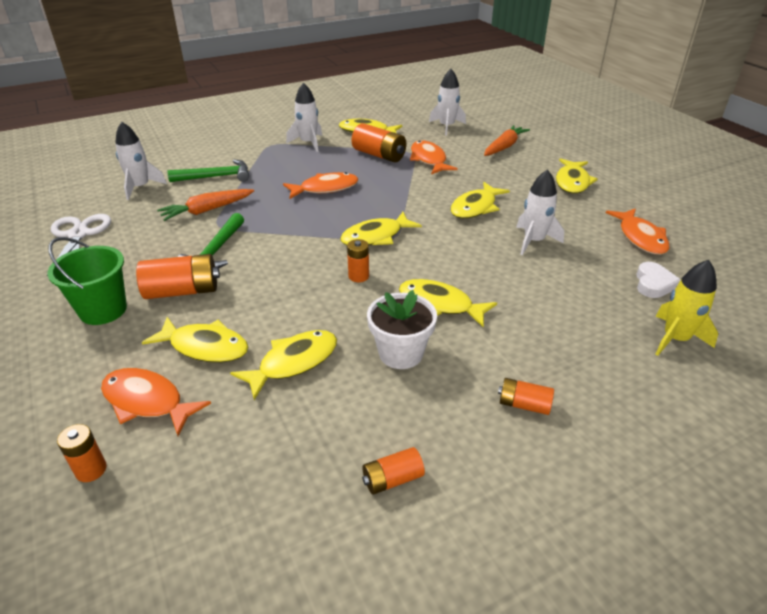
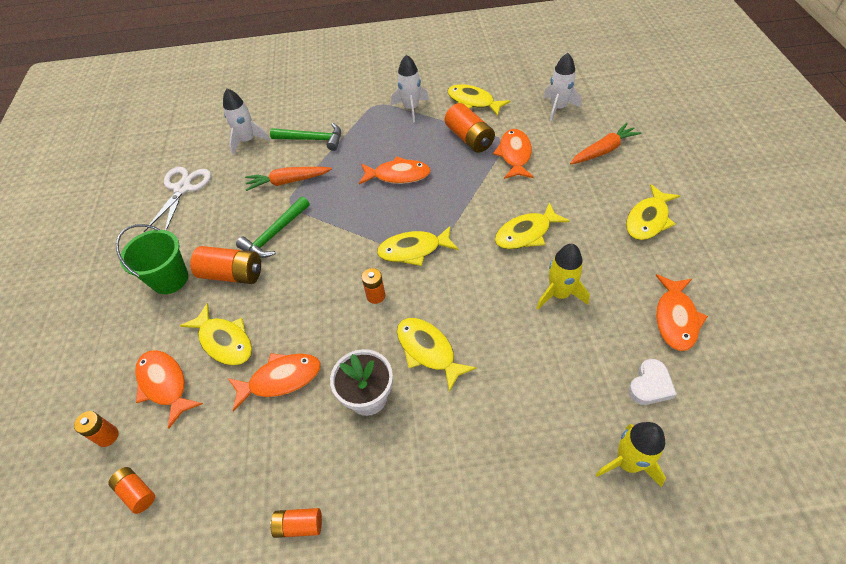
camera: 25 degrees right, 15 degrees up
yellow fish [230,330,337,400] -> orange fish [228,353,321,412]
orange battery [498,378,554,415] -> orange battery moved to [108,467,155,514]
white rocket [516,169,564,255] -> yellow rocket [537,244,590,309]

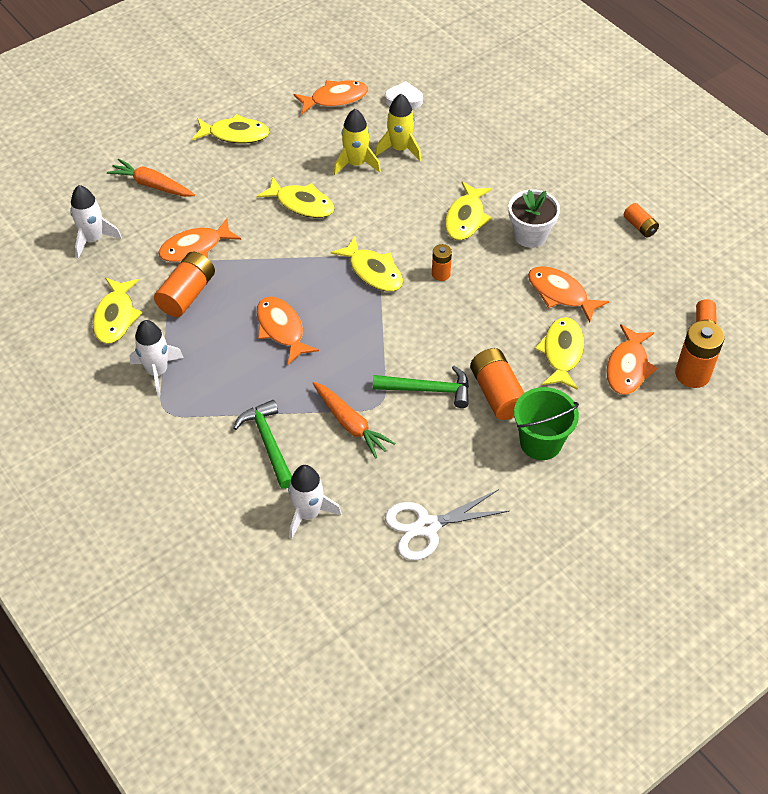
camera: 125 degrees left, 0 degrees up
orange battery [74,411,119,447] -> orange battery [675,321,724,388], size x1.76
yellow rocket [595,422,666,487] -> yellow rocket moved to [375,94,421,161]

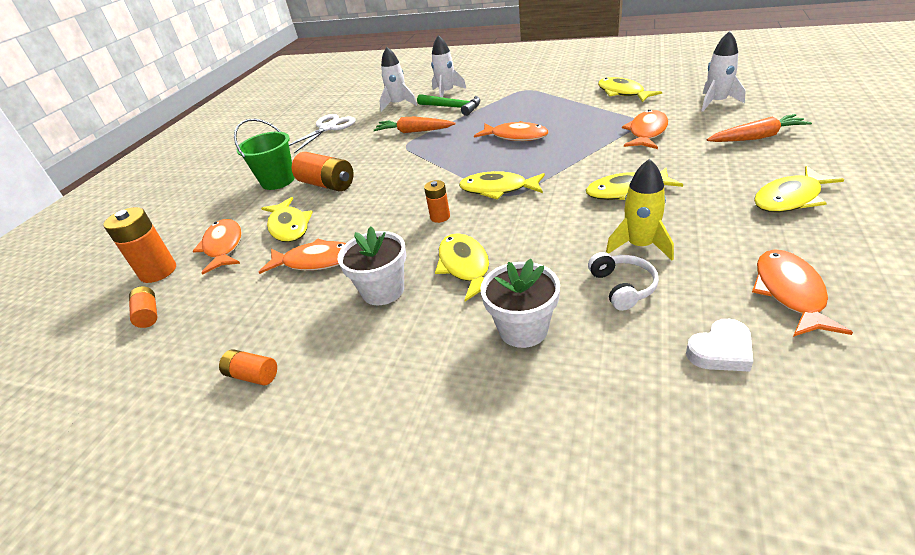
camera: 150 degrees right, 15 degrees down
white rocket [130,320,184,396] -> white rocket moved to [431,35,467,98]
orange battery [154,252,215,317] -> none
orange fish [293,80,368,114] -> orange fish turned 150 degrees clockwise [752,249,853,337]
green hammer [373,366,469,408] -> none
yellow rocket [375,94,421,161] -> white headphones [588,252,659,311]
none -> white flower pot [480,259,560,348]

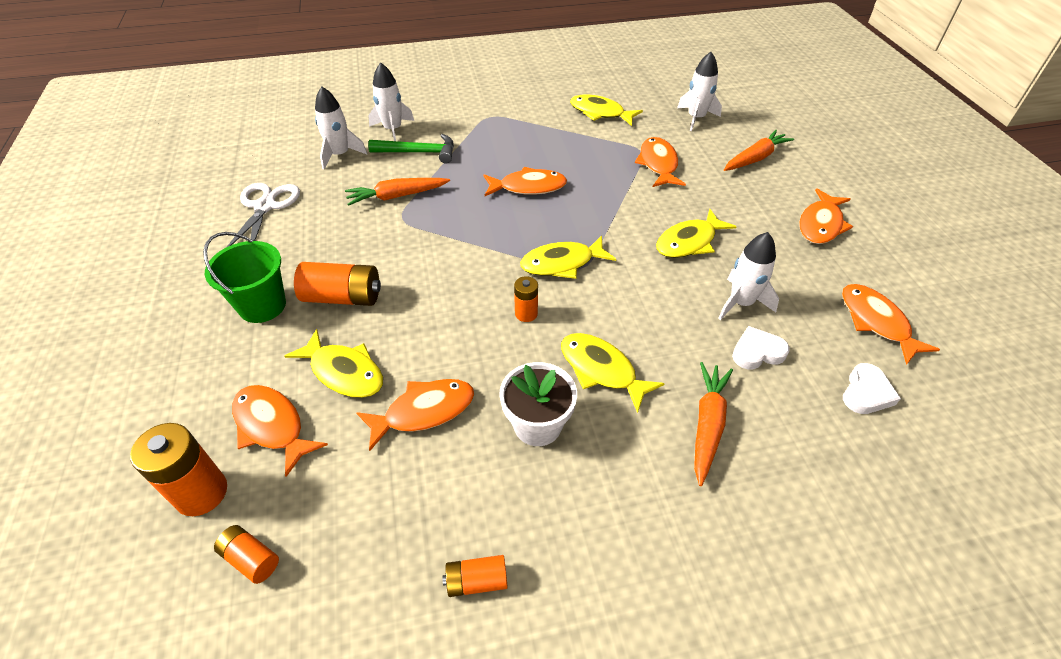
camera: 35 degrees left, 10 degrees up
white flower pot [480,259,560,348] -> orange carrot [694,362,733,486]
white headphones [588,252,659,311] -> white heart [732,326,790,370]
yellow rocket [606,159,674,260] -> white rocket [718,232,779,320]
yellow fish [754,166,845,213] -> orange fish [799,188,853,244]

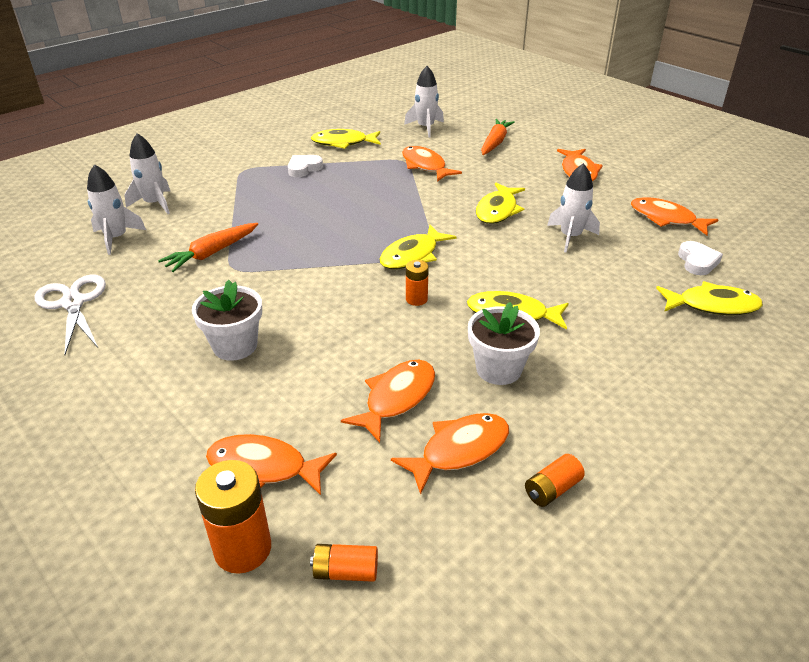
camera: 30 degrees left, 10 degrees down
green bucket [203,232,286,323] -> none
yellow fish [284,329,383,398] -> yellow fish moved to [656,281,763,315]
orange battery [294,262,381,306] -> white flower pot [192,280,262,361]
green hammer [368,134,454,163] -> none
orange fish [484,167,567,196] -> orange fish moved to [391,413,509,495]
orange carrot [694,362,733,486] -> none
white heart [732,326,790,370] -> white heart moved to [288,155,323,177]

